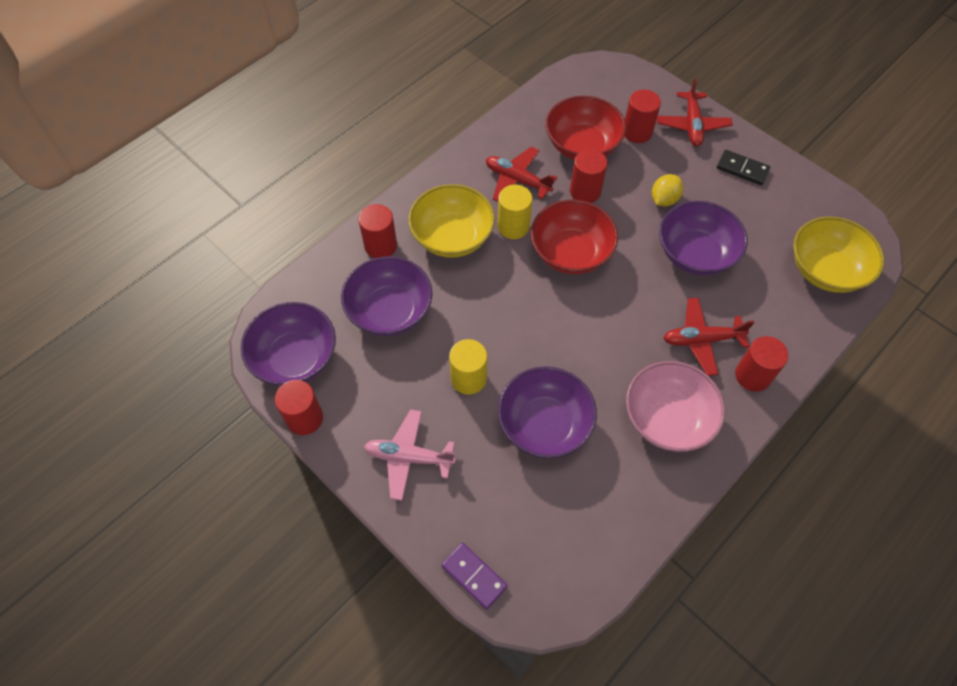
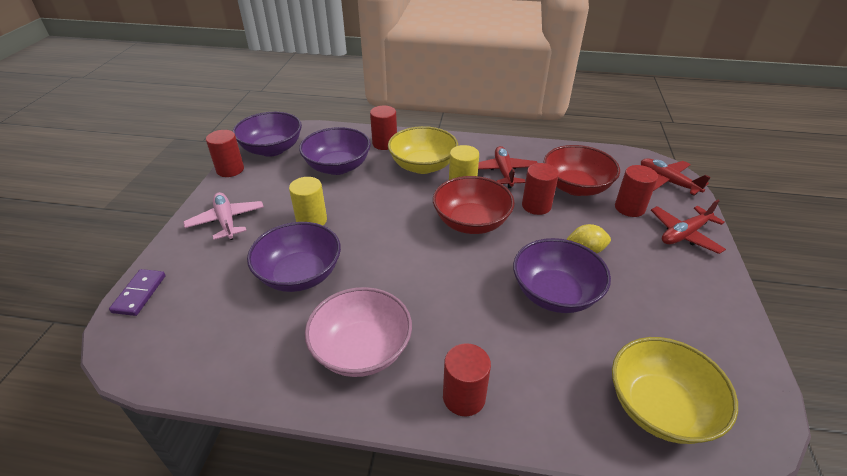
camera: 55 degrees right, 20 degrees down
red plane [663,298,755,376] -> red plane moved to [641,158,711,195]
black domino [717,150,770,185] -> none

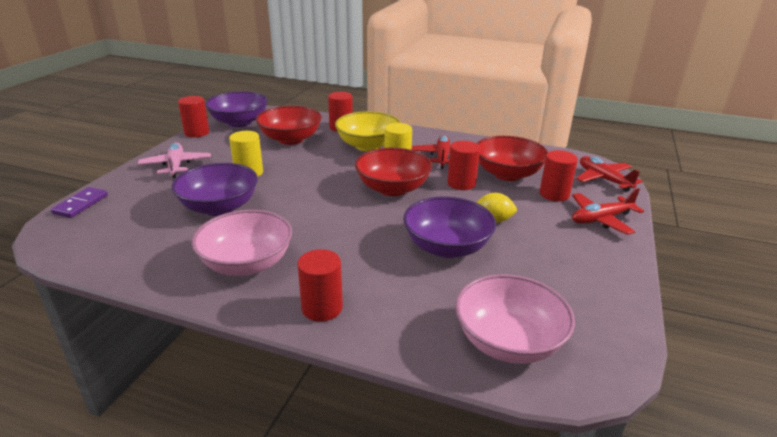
camera: 10 degrees right, 10 degrees down
purple bowl [299,127,371,175] -> red bowl [256,106,322,145]
yellow bowl [612,337,738,444] -> pink bowl [455,274,575,364]

